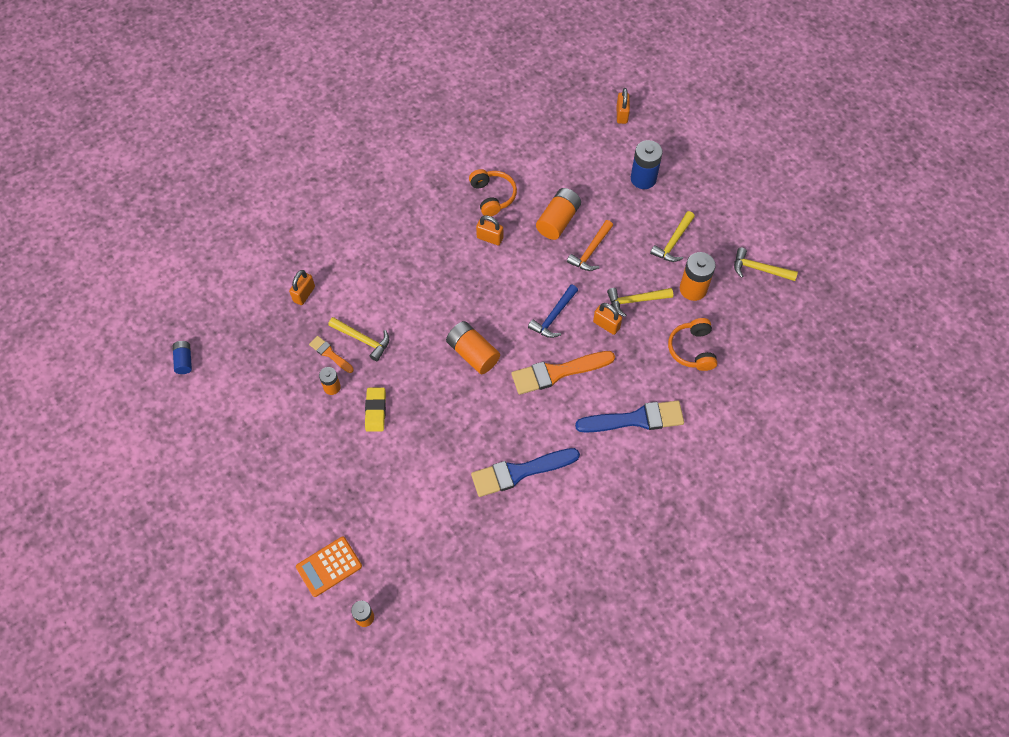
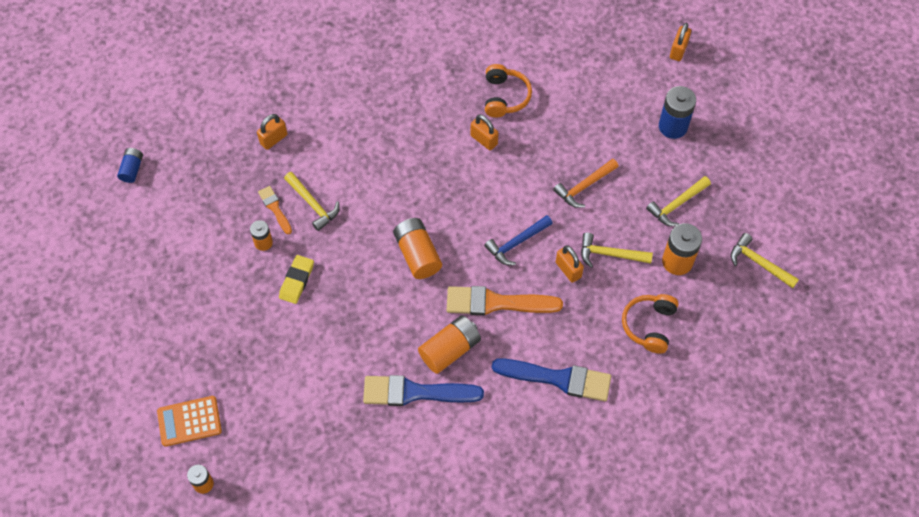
camera: 20 degrees right, 0 degrees up
orange battery [536,188,581,240] -> orange battery moved to [418,315,481,374]

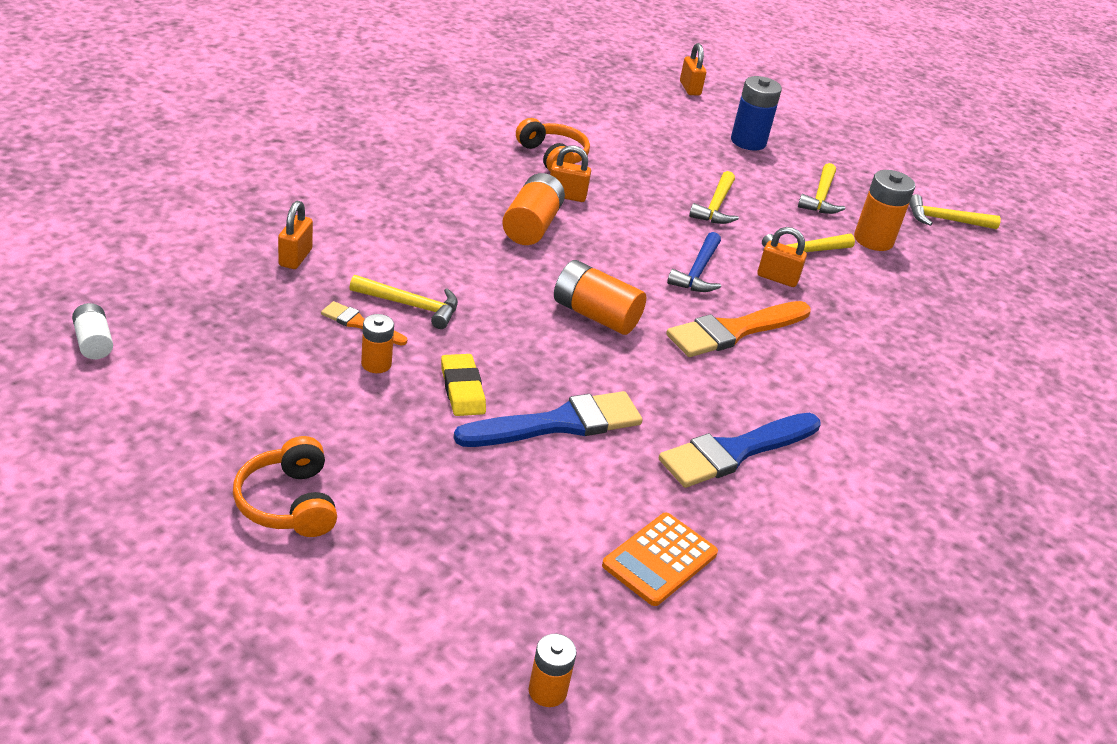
camera: 40 degrees left, 25 degrees down
blue battery [117,148,143,183] -> white battery [72,303,113,359]
orange calculator [157,396,222,447] -> orange calculator moved to [602,513,718,606]
orange battery [418,315,481,374] -> orange battery moved to [502,173,565,245]
blue brush [492,358,611,401] -> blue brush moved to [454,391,642,447]
orange hammer [553,159,619,208] -> yellow hammer [689,171,739,224]
orange headphones [622,294,679,354] -> orange headphones moved to [233,436,337,537]

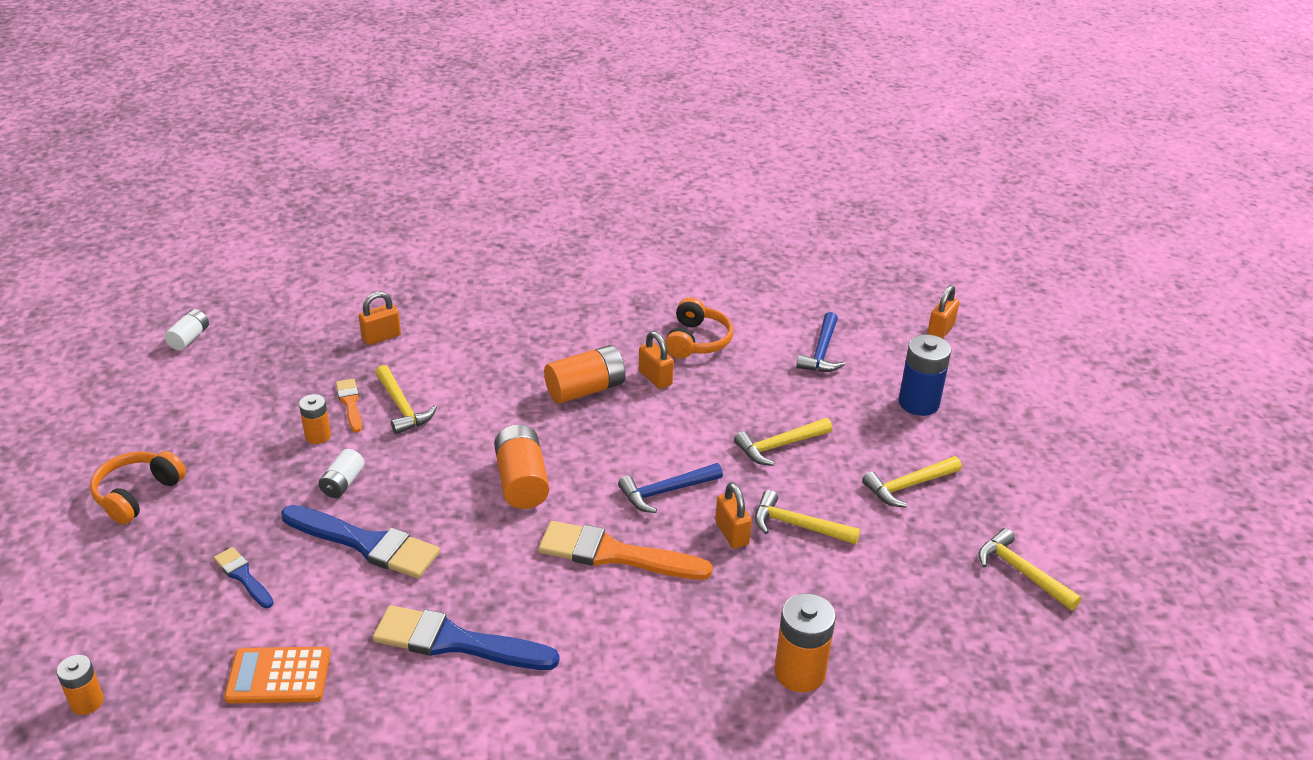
camera: 50 degrees right, 0 degrees up
yellow eraser [441,354,486,416] -> white battery [318,449,364,498]
orange battery [854,170,915,251] -> orange battery moved to [774,593,836,692]
none -> blue brush [214,547,273,608]
none -> blue hammer [796,312,845,372]

